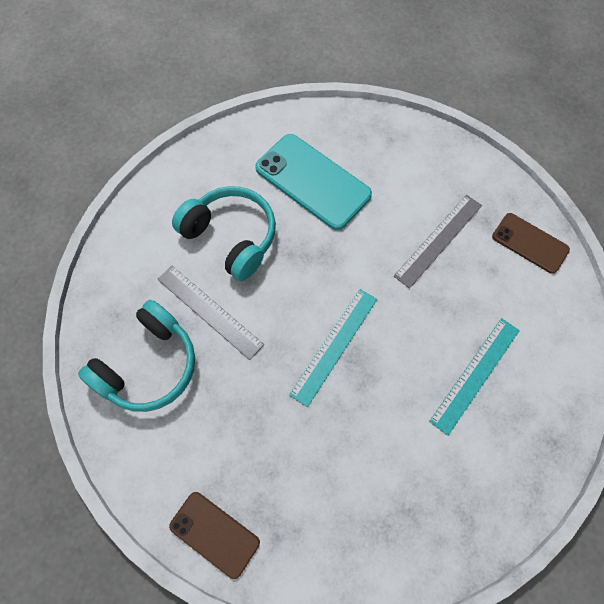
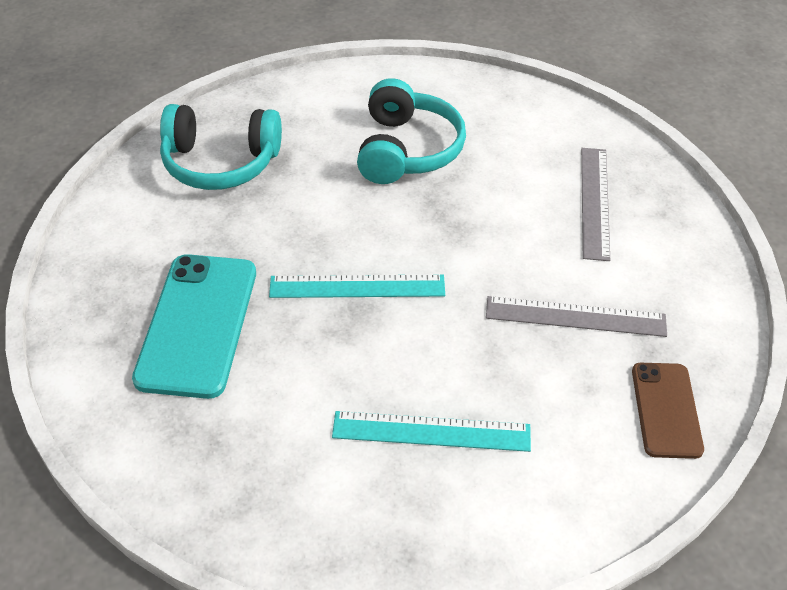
camera: 55 degrees right, 20 degrees down
grey ruler [157,266,264,360] -> grey ruler moved to [581,148,610,261]
brown phone [169,492,260,579] -> none
turquoise phone [255,134,372,230] -> turquoise phone moved to [132,254,256,399]

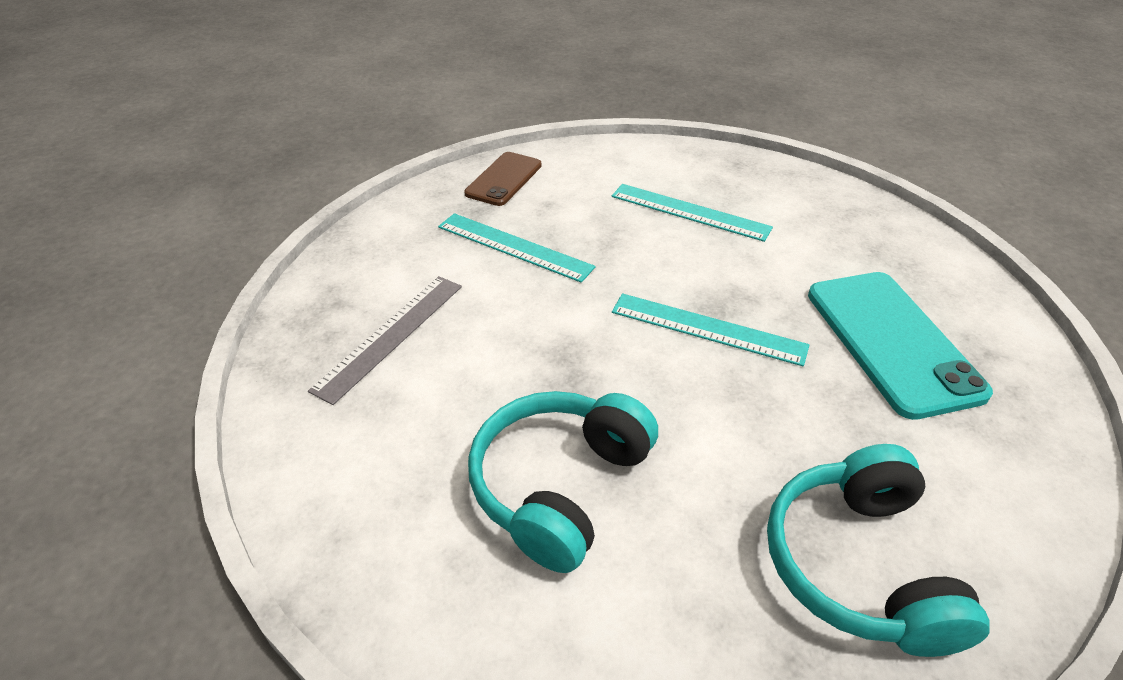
camera: 155 degrees left, 5 degrees down
turquoise phone [132,254,256,399] -> turquoise phone turned 45 degrees counterclockwise [808,272,993,420]
turquoise headphones [160,104,282,190] -> turquoise headphones turned 120 degrees counterclockwise [767,444,990,657]
grey ruler [486,296,667,337] -> turquoise ruler [438,213,596,283]

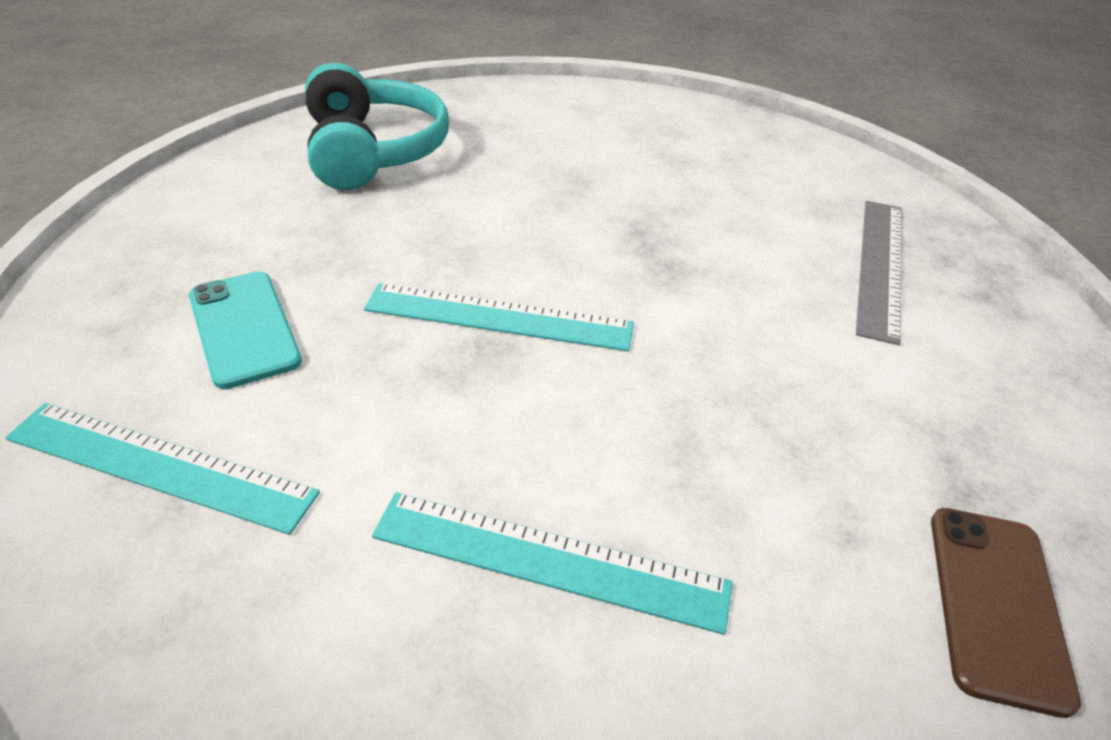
camera: 165 degrees right, 0 degrees up
turquoise ruler [438,213,596,283] -> turquoise ruler moved to [5,403,320,535]
turquoise headphones [468,391,658,573] -> none
turquoise phone [808,272,993,420] -> turquoise phone [189,271,302,389], size x0.60

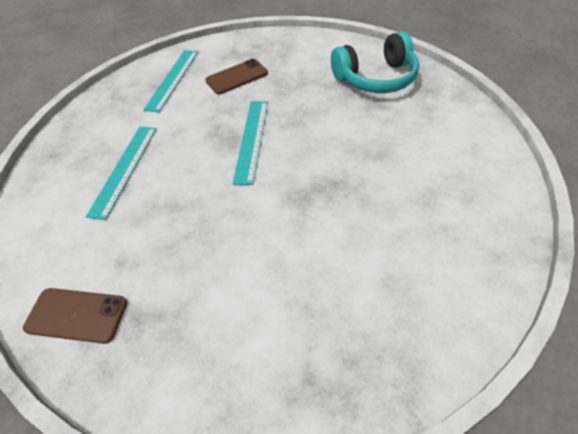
camera: 90 degrees right, 10 degrees up
turquoise phone [189,271,302,389] -> brown phone [205,59,268,94]
grey ruler [856,201,902,345] -> none

